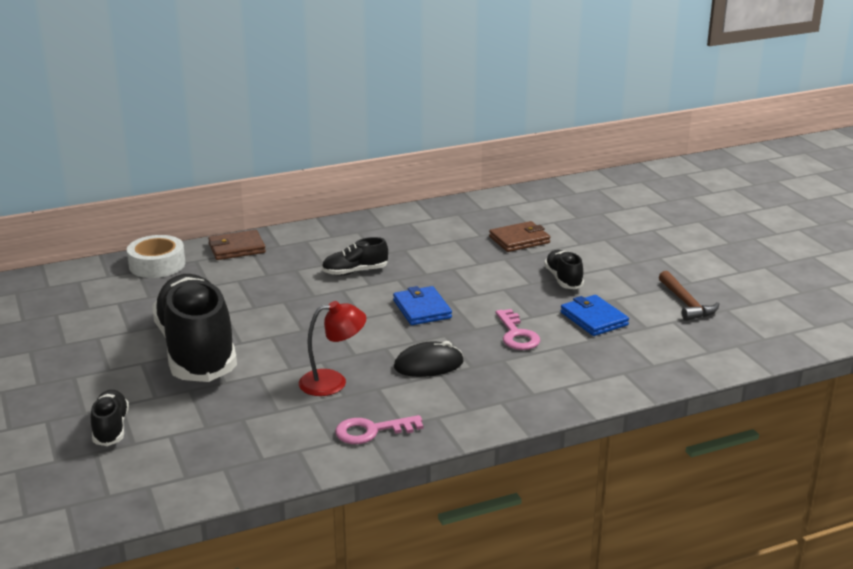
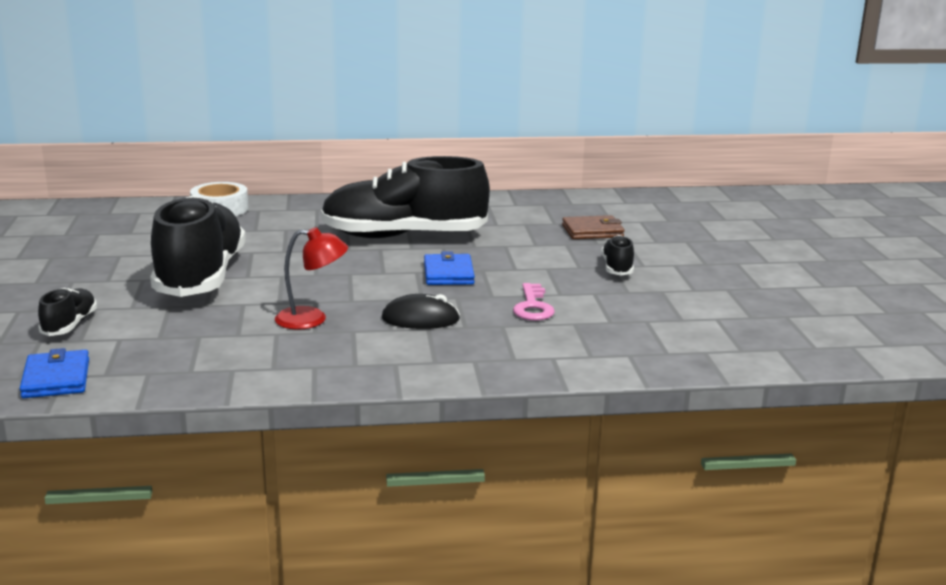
camera: 15 degrees right, 5 degrees down
brown wallet [208,230,266,260] -> none
black shoe [322,237,388,275] -> black shoe [321,156,490,238], size x2.33
pink key [335,415,423,444] -> none
blue wallet [561,295,629,336] -> blue wallet moved to [20,348,89,398]
brown hammer [659,271,719,321] -> none

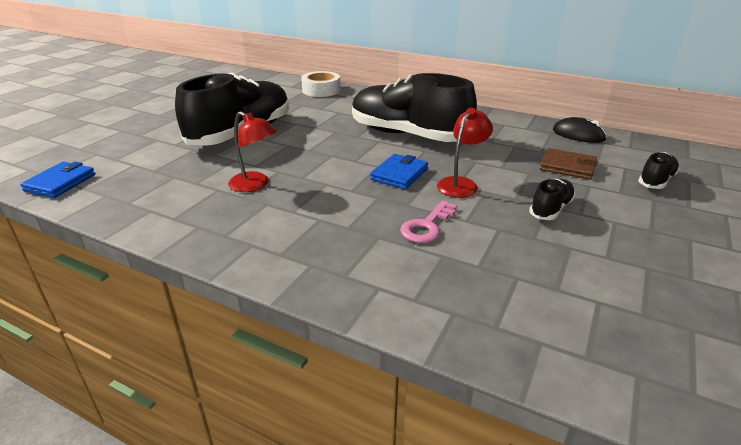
camera: 35 degrees right, 10 degrees up
black shoe [38,288,97,336] -> black shoe moved to [638,152,680,189]
black mouse [382,294,460,329] -> black mouse moved to [553,117,607,143]
none -> red lamp [437,108,493,198]

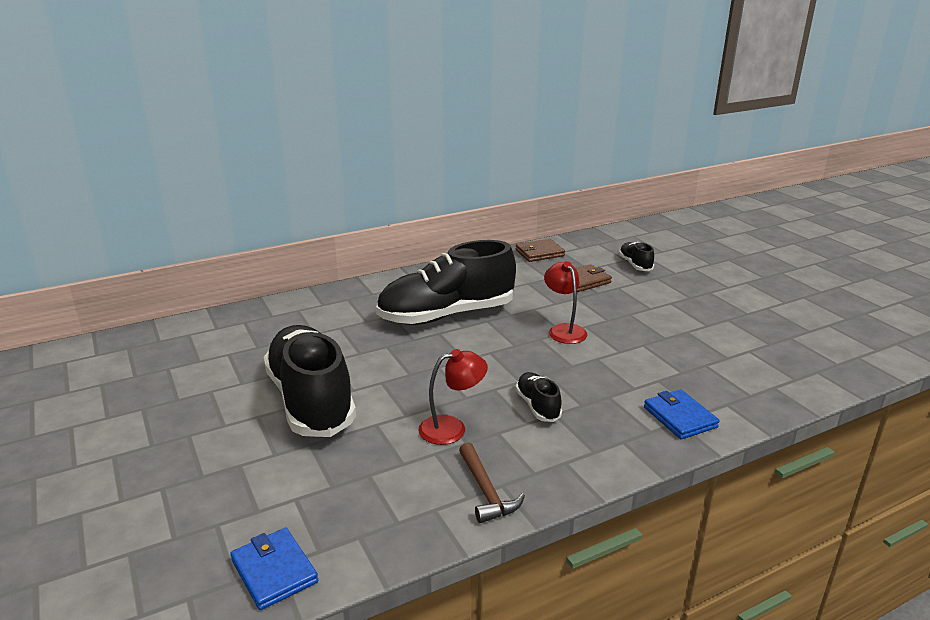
camera: 55 degrees left, 5 degrees down
white tape [301,71,341,97] -> none
blue wallet [370,154,428,189] -> blue wallet moved to [644,389,720,439]
pink key [400,201,457,243] -> none
black shoe [529,179,576,220] -> black shoe moved to [515,372,562,422]
black mouse [553,117,607,143] -> brown wallet [516,239,565,262]
none -> brown hammer [459,442,525,523]

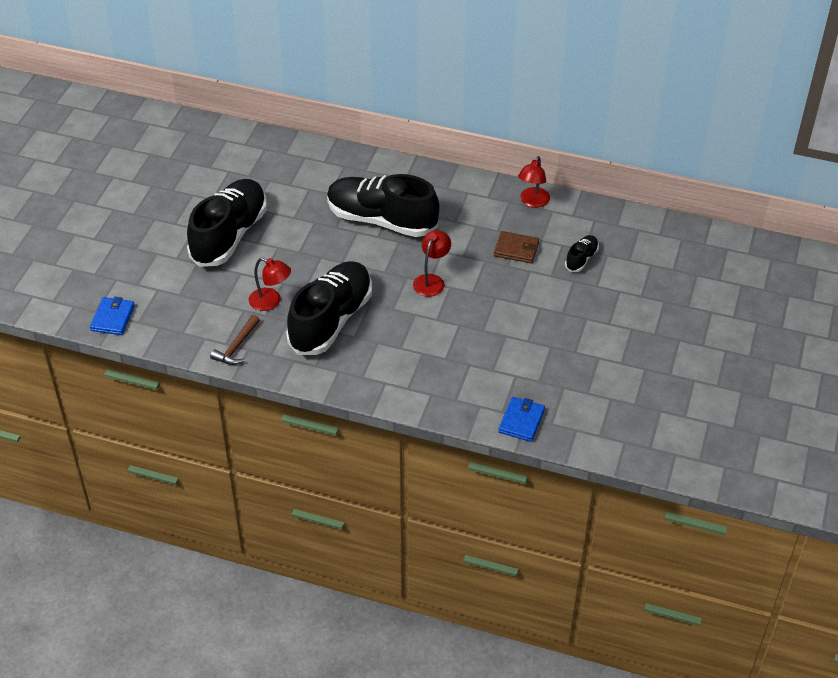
camera: 45 degrees right, 20 degrees up
black shoe [515,372,562,422] -> black shoe [286,261,372,355], size x2.33
brown wallet [516,239,565,262] -> red lamp [518,156,550,208]
blue wallet [644,389,720,439] -> blue wallet moved to [498,397,545,442]

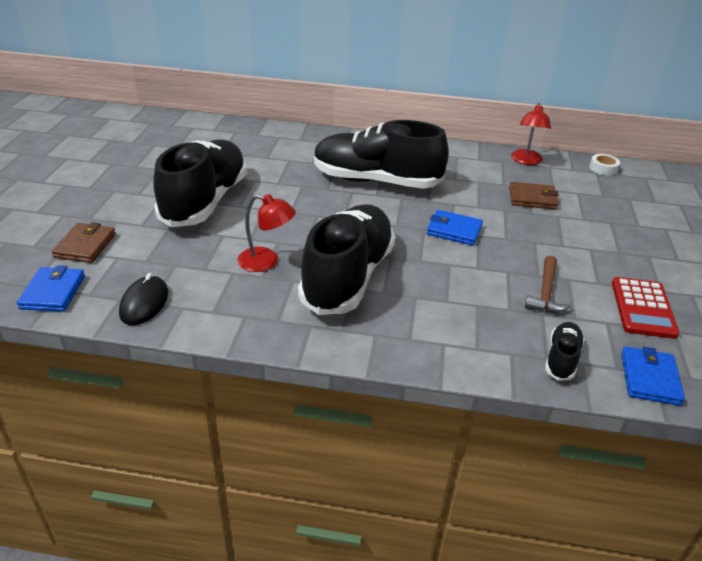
camera: 10 degrees left, 10 degrees down
brown hammer [210,315,260,365] -> brown hammer moved to [525,256,572,313]
red lamp [413,230,451,297] -> blue wallet [427,210,483,246]
black shoe [565,235,599,272] -> black shoe moved to [545,322,585,381]
none -> brown wallet [51,222,116,263]
none -> black mouse [119,273,168,325]
none -> white tape [589,154,620,176]
none -> red calculator [612,277,680,339]

